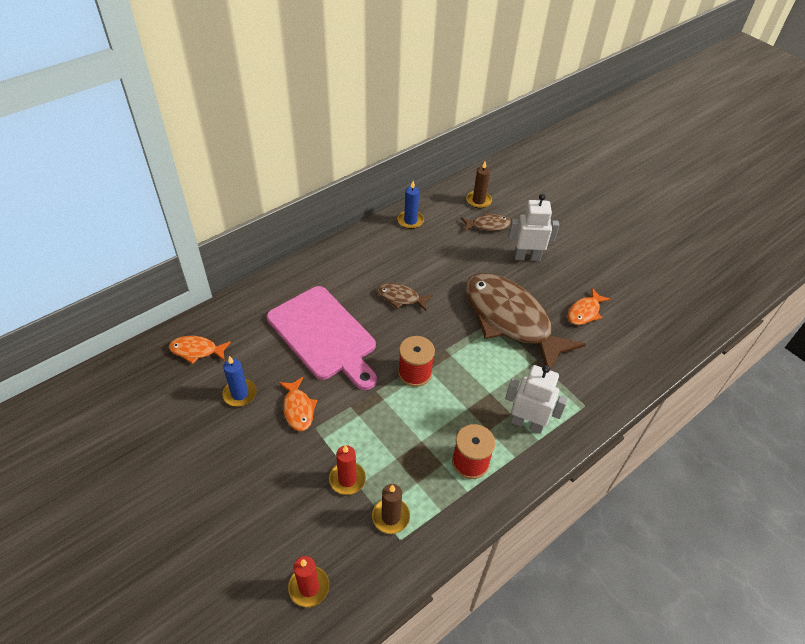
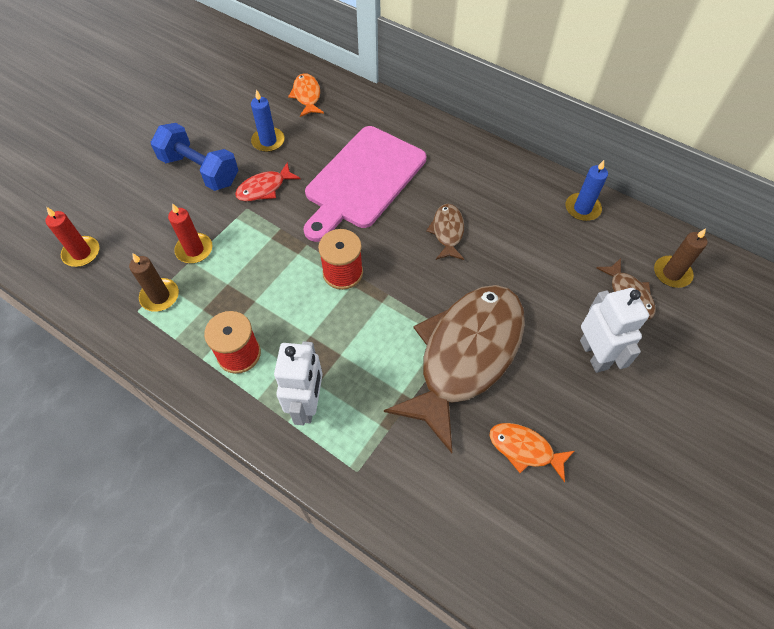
camera: 75 degrees right, 10 degrees up
orange fish [279,377,317,431] -> red fish [235,162,301,201]
none -> blue dumbbell [151,123,239,191]

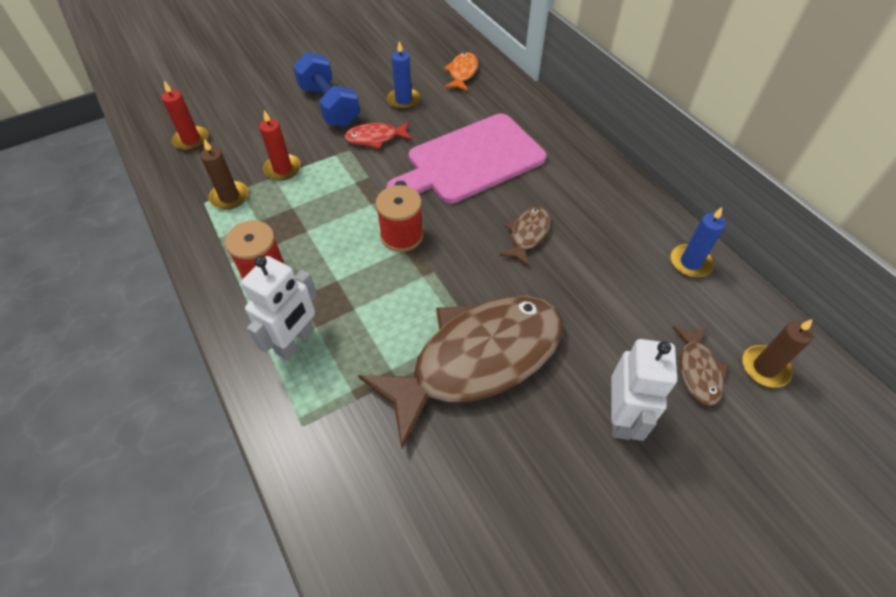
camera: 25 degrees right, 5 degrees down
orange fish [490,423,574,482] -> none

